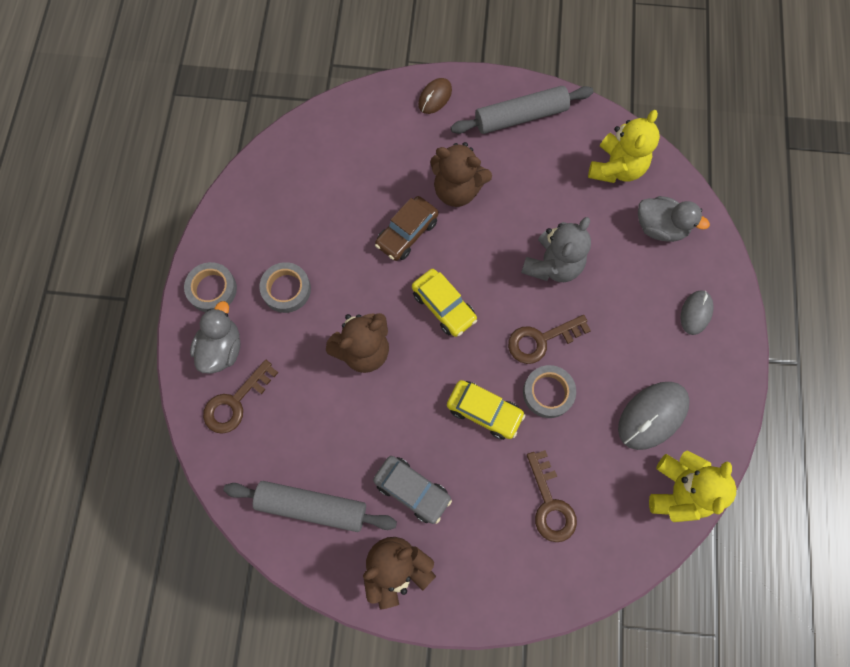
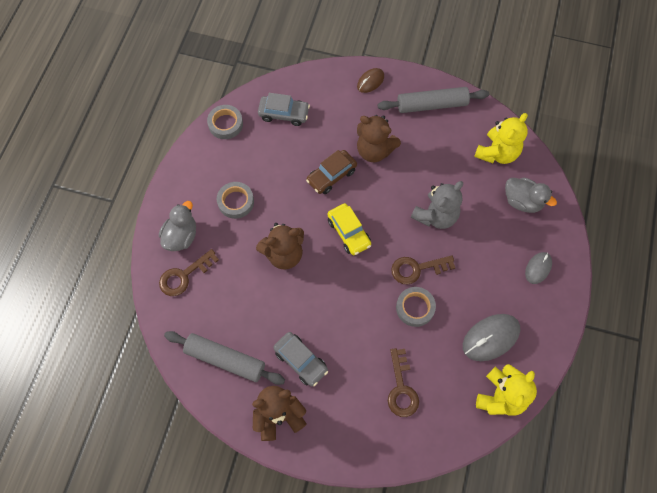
camera: 10 degrees right, 5 degrees down
grey tape [184,262,237,312] -> grey tape moved to [207,105,243,139]
yellow car [447,380,526,440] -> none
none -> grey car [258,93,310,126]

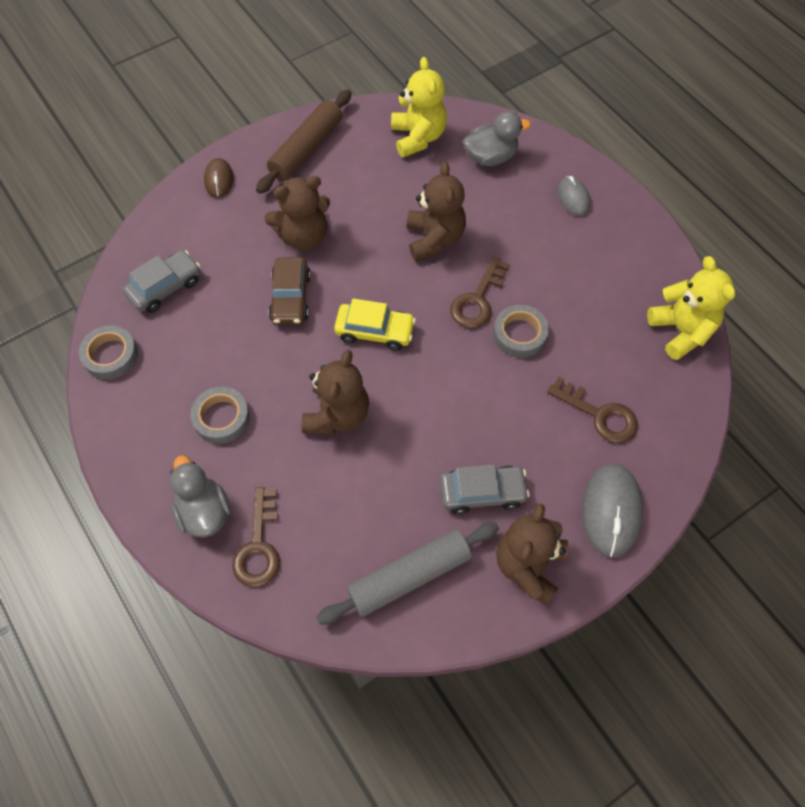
camera: 50 degrees left, 5 degrees down
grey rolling pin [377,87,489,113] -> brown rolling pin [256,90,352,194]
grey teddy bear [411,181,463,229] -> brown teddy bear [407,162,466,261]
grey mouse [463,314,520,361] -> grey mouse moved to [582,463,643,558]

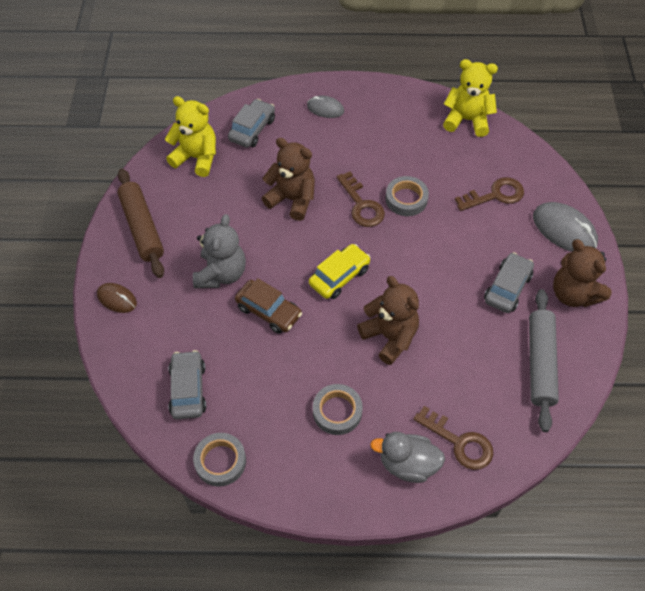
camera: 55 degrees left, 5 degrees down
brown teddy bear [264,176,330,251] -> grey teddy bear [193,214,246,288]
grey duck [463,111,531,166] -> grey car [228,99,275,148]

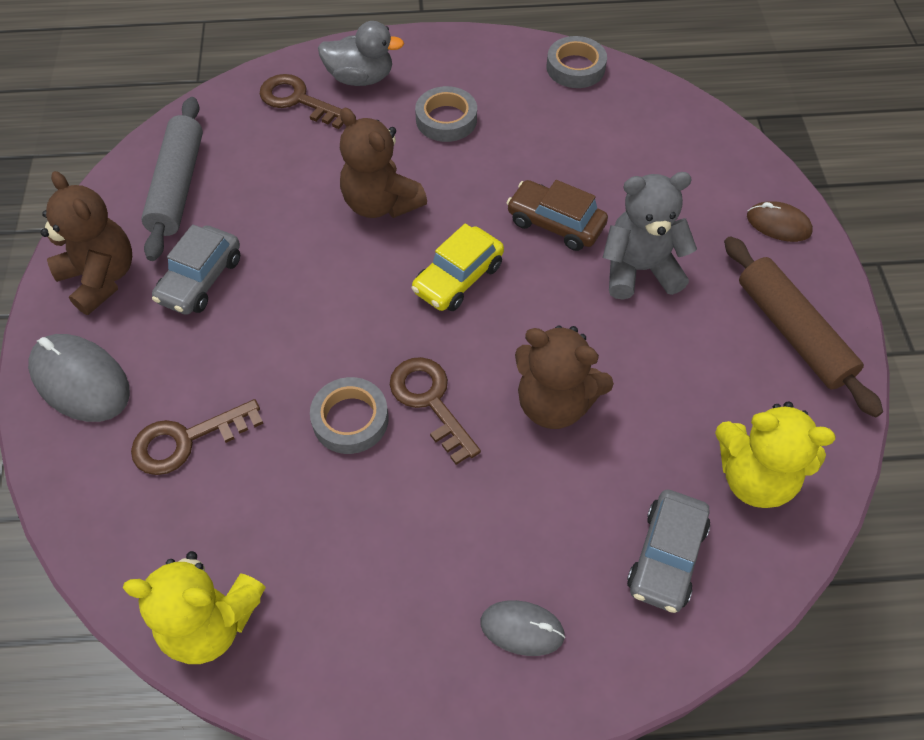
camera: 175 degrees right, 0 degrees up
grey car [169,350,206,420] -> none
grey teddy bear [193,214,246,288] -> grey teddy bear turned 75 degrees clockwise [603,172,697,300]

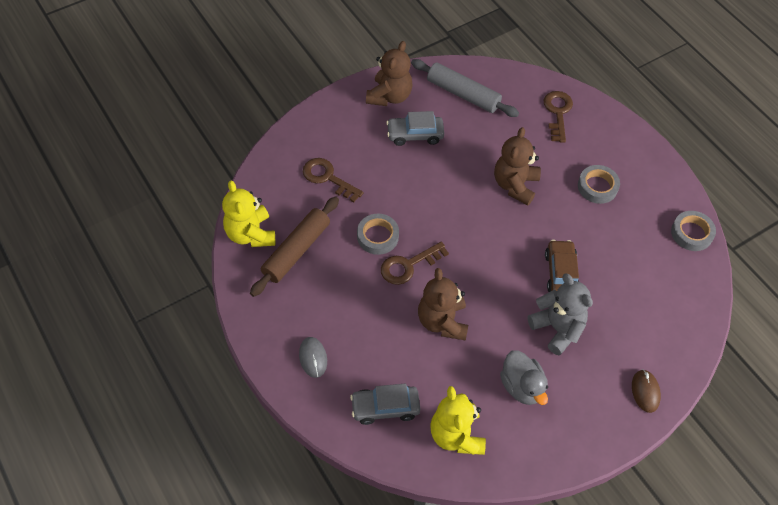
camera: 60 degrees right, 0 degrees up
grey mouse [28,334,130,422] -> none
grey rolling pin [141,97,203,261] -> grey rolling pin turned 60 degrees clockwise [411,59,519,117]
grey duck [318,21,404,86] -> grey duck moved to [500,350,548,405]
brown key [390,357,481,465] -> brown key turned 150 degrees counterclockwise [381,242,449,285]
yellow car [412,224,504,311] -> none
brown rolling pin [724,236,883,417] -> brown rolling pin moved to [250,197,339,297]

